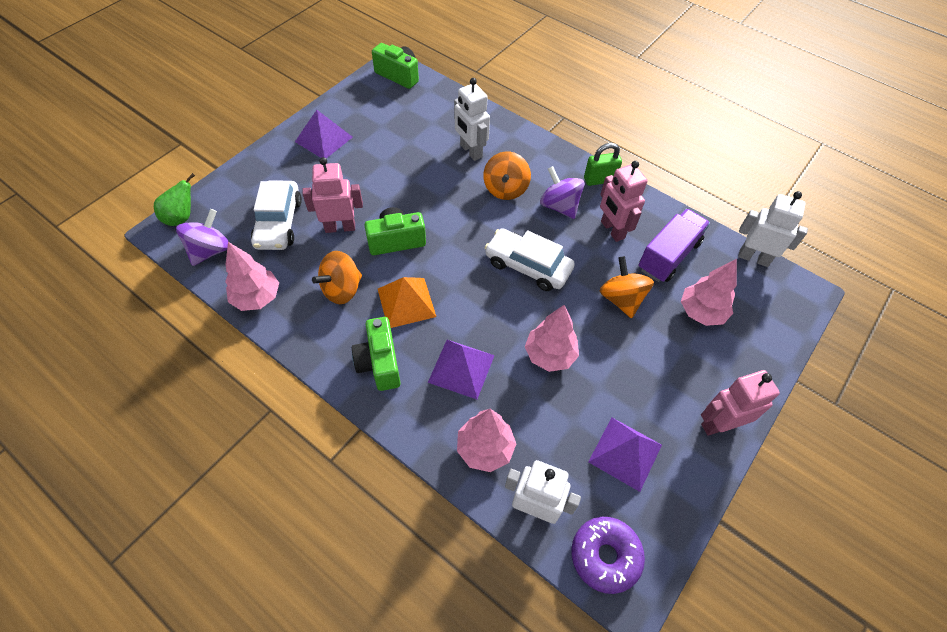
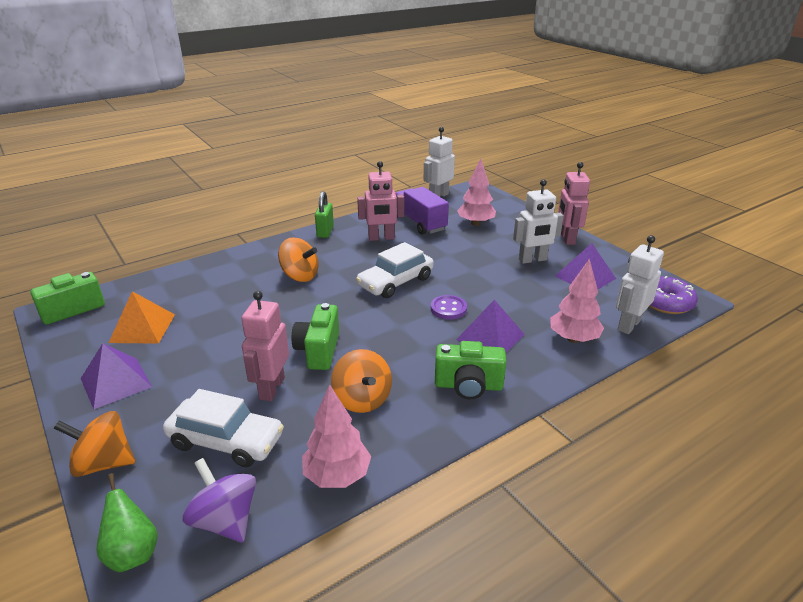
camera: 70 degrees left, 25 degrees down
orange pyramid [378,277,436,328] -> orange pyramid moved to [109,291,175,344]
white robot [454,78,490,161] -> white robot moved to [513,179,564,264]
pink tree [525,305,579,372] -> none
purple spinning top [540,166,585,219] -> none
orange spinning top [600,256,654,318] -> orange spinning top moved to [54,411,135,477]
none -> purple button [431,295,467,320]

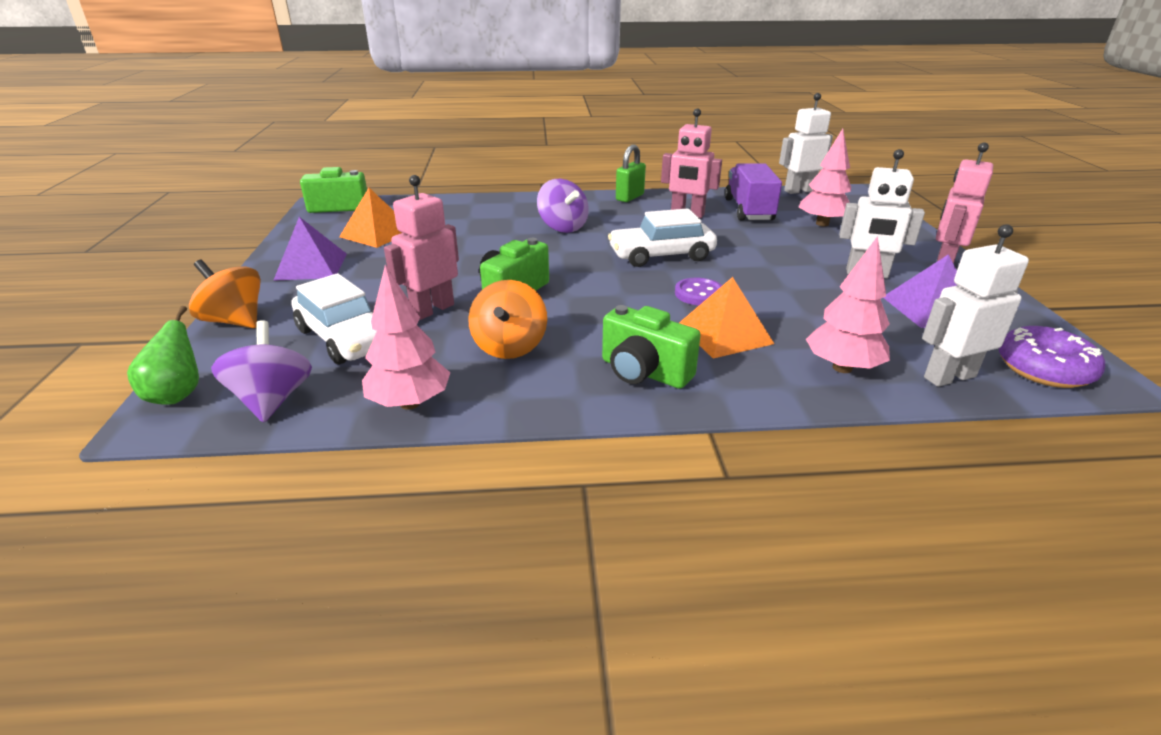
camera: 30 degrees right, 0 degrees up
orange spinning top [278,237,318,282] -> purple spinning top [537,179,589,233]
purple pyramid [456,300,525,353] -> orange pyramid [679,277,774,359]

